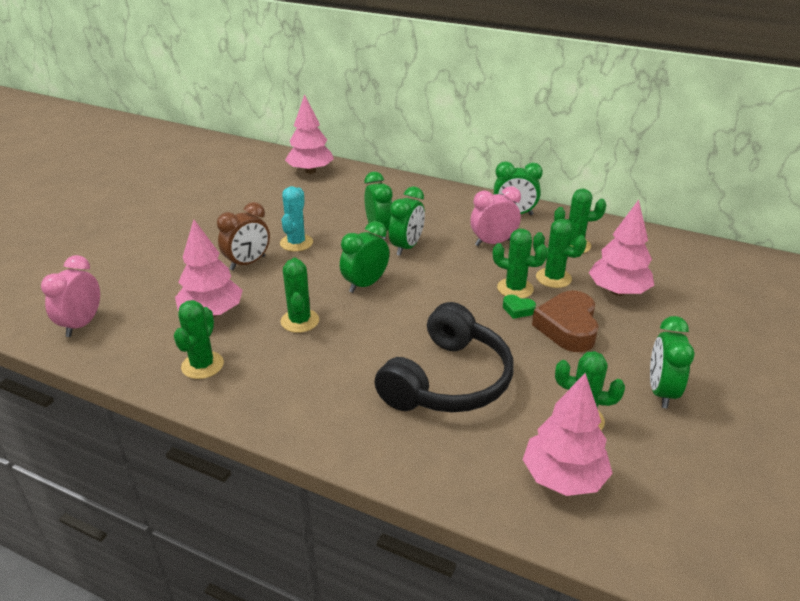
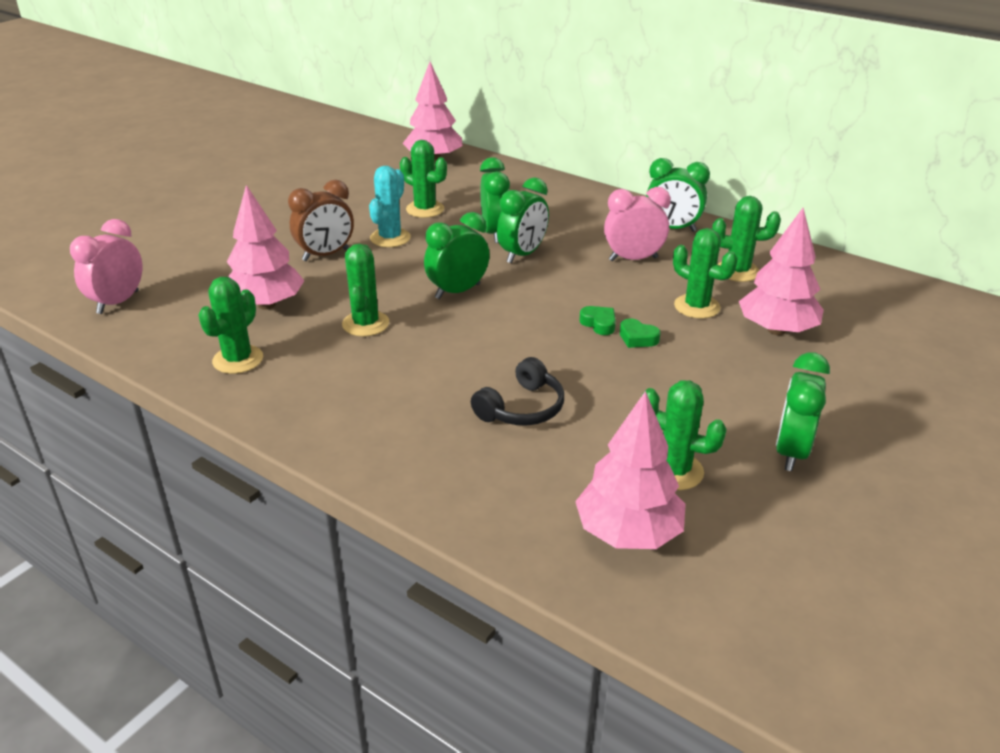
camera: 10 degrees right, 0 degrees up
black headphones [374,302,514,412] -> black headphones [471,357,564,426], size x0.53
green cactus [493,229,548,298] -> green cactus moved to [400,140,447,218]
brown heart [532,290,599,352] -> none
none -> green heart [579,306,616,335]

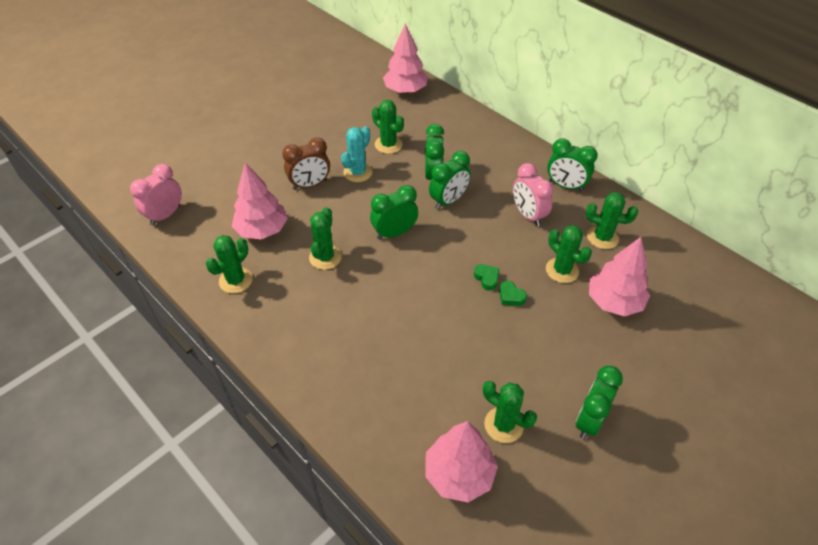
camera: 10 degrees right, 15 degrees up
black headphones [471,357,564,426] -> none
pink clock [604,187,671,261] -> pink clock turned 120 degrees counterclockwise [513,163,554,226]

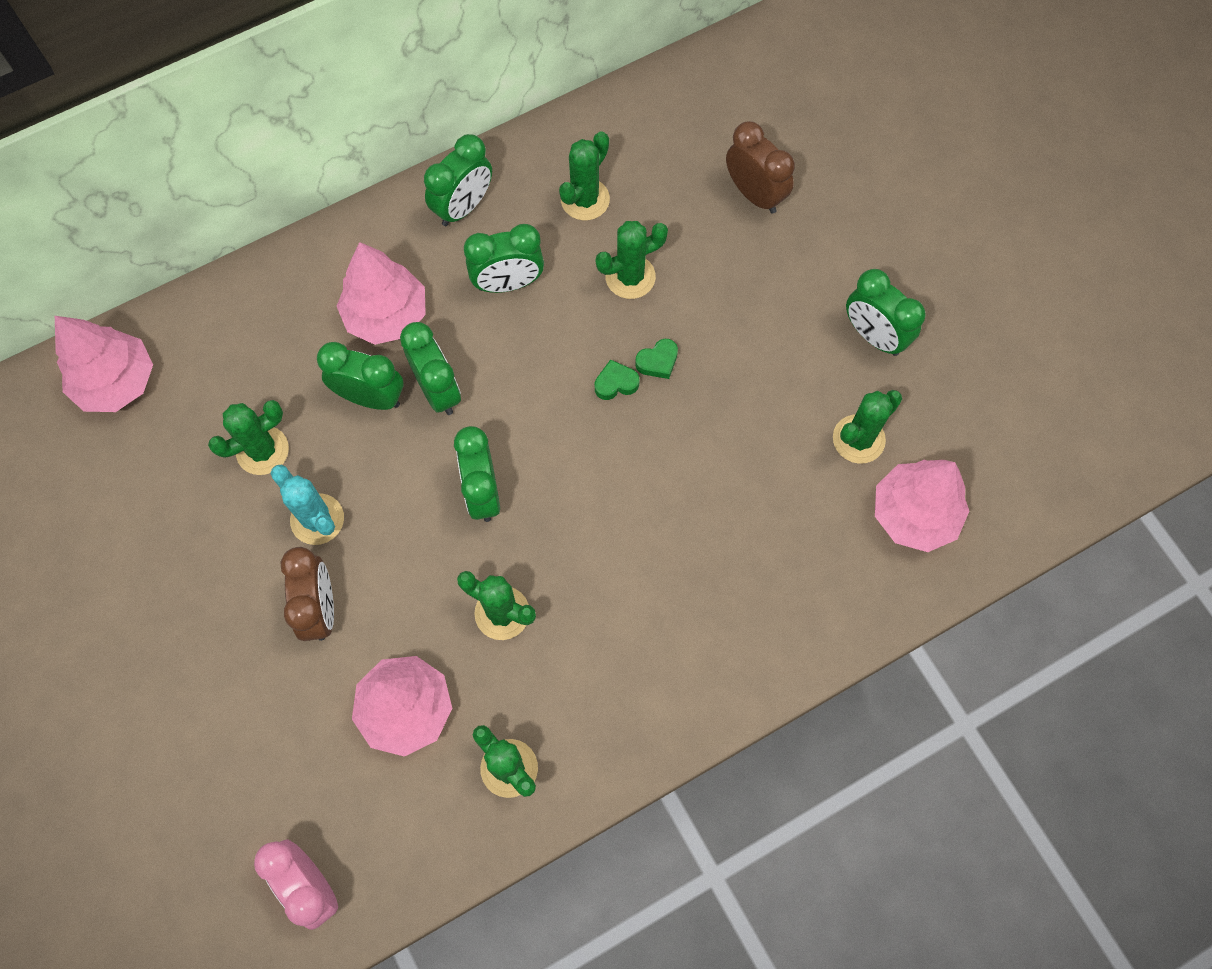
camera: 75 degrees left, 20 degrees up
pink clock [513,163,554,226] -> green clock [464,224,544,293]
pink tree [589,237,650,316] -> pink tree moved to [337,242,426,345]
none -> brown clock [726,121,795,214]

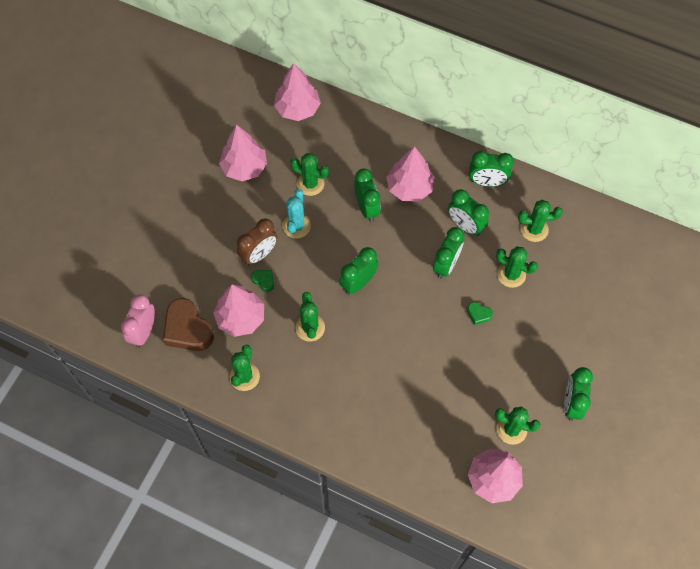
camera: 55 degrees right, 5 degrees down
green clock [400,322,461,415] -> green clock moved to [433,227,465,279]
green heart [595,359,640,400] -> green heart moved to [251,270,274,292]
brown clock [726,121,795,214] -> none
none -> brown heart [163,298,214,351]
none -> pink tree [219,124,267,181]

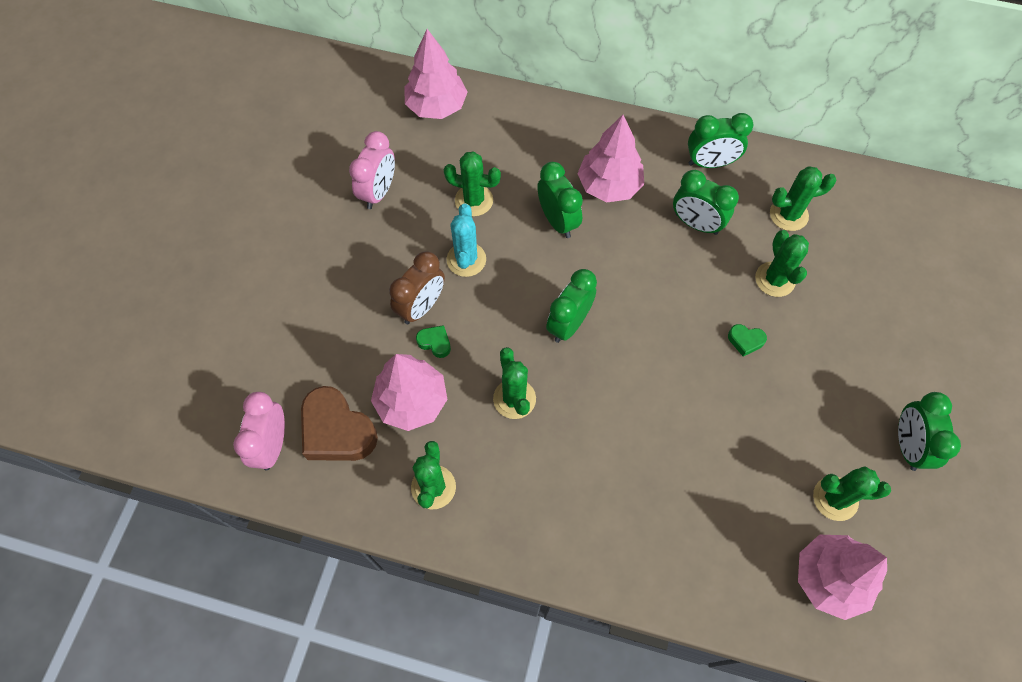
camera: 10 degrees left, 0 degrees up
pink tree [219,124,267,181] -> pink clock [349,131,395,209]
green clock [433,227,465,279] -> none
green cactus [496,246,538,288] -> green cactus turned 60 degrees clockwise [755,230,809,297]

